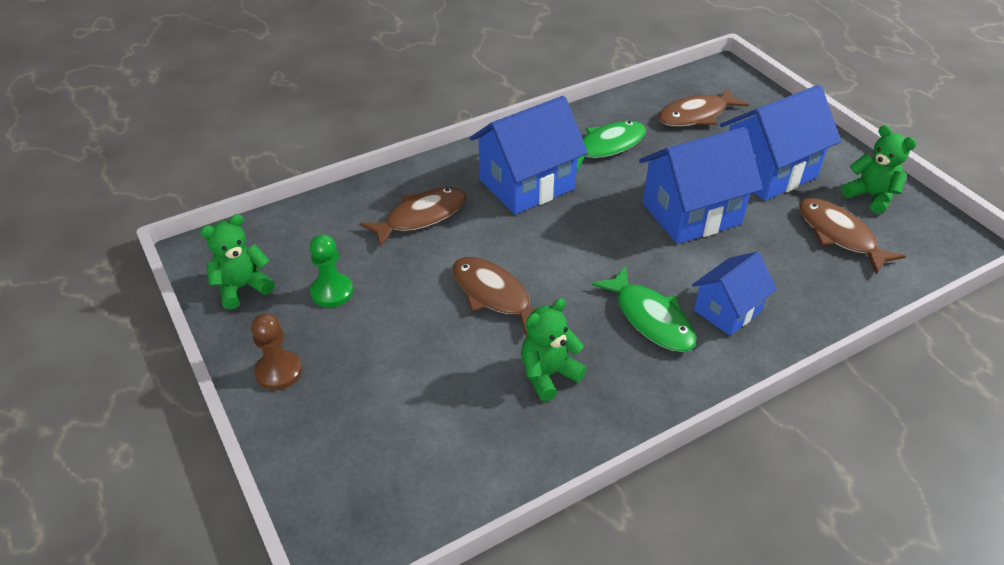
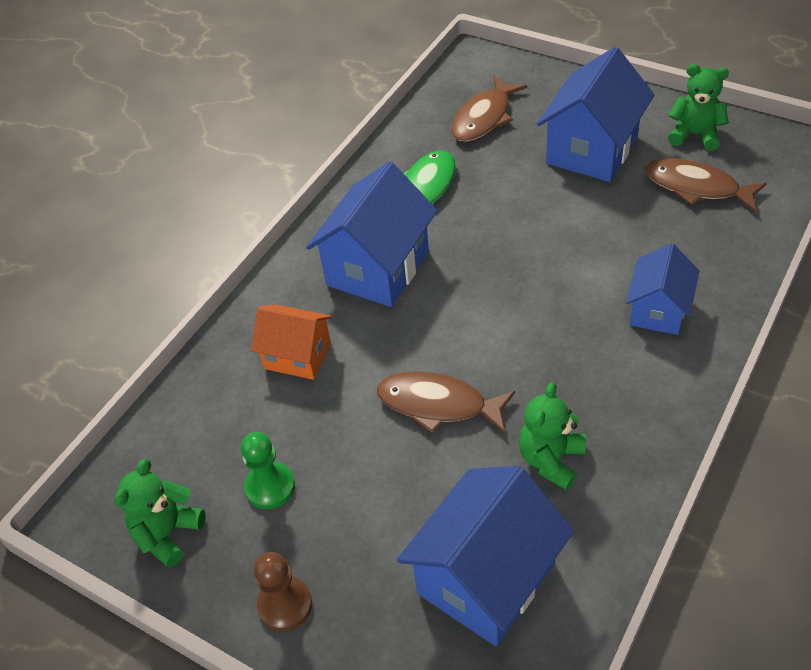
camera: 25 degrees left, 5 degrees up
brown fish [359,187,467,248] -> orange house [251,305,332,380]
green fish [591,266,696,352] -> none
blue house [639,127,763,244] -> blue house moved to [397,466,574,646]

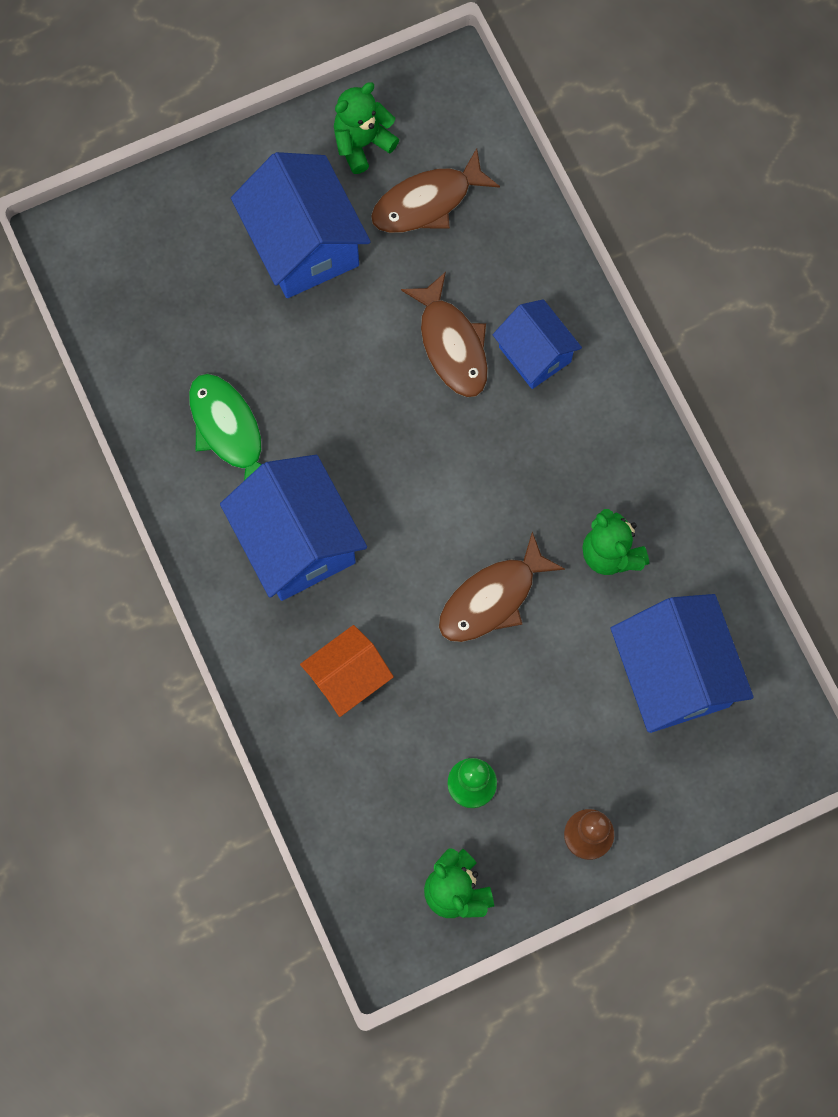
camera: 60 degrees left, 25 degrees up
brown fish [451,76,527,142] -> brown fish moved to [401,272,488,397]

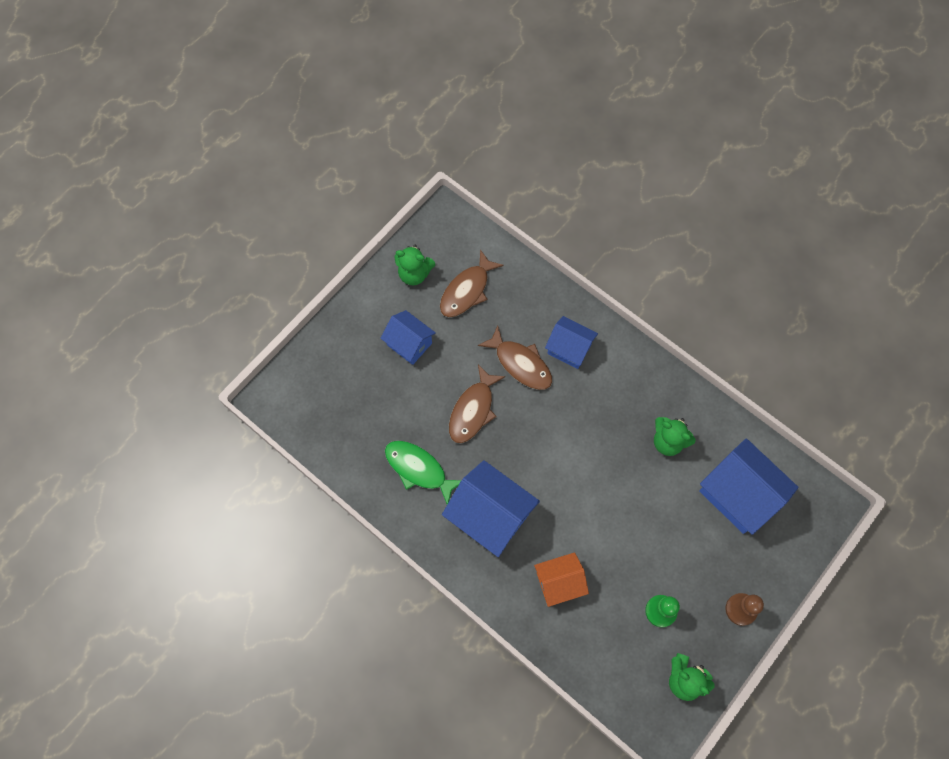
camera: 25 degrees left, 5 degrees down
blue house [231,152,371,298] -> blue house [380,310,436,365], size x0.61
orange house [300,625,394,717] -> orange house turned 45 degrees clockwise [534,552,589,607]
green teddy bear [334,82,399,174] -> green teddy bear turned 105 degrees counterclockwise [395,245,435,285]
brown fish [439,532,565,642] -> brown fish moved to [449,365,505,443]

